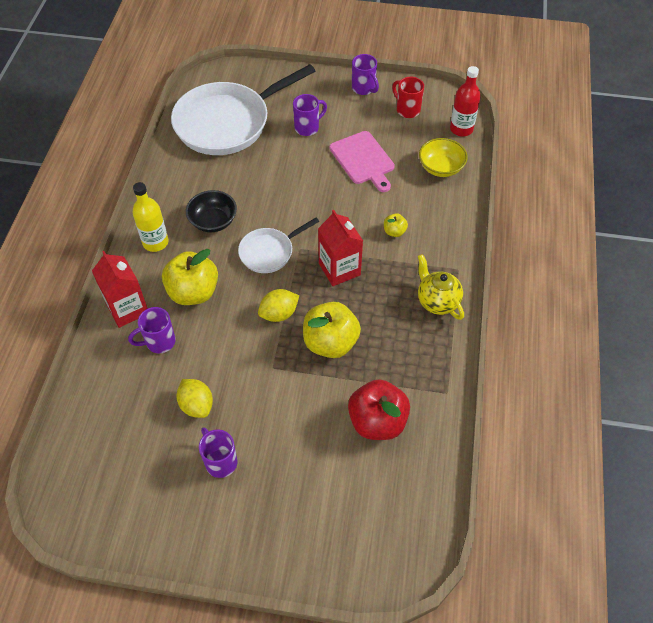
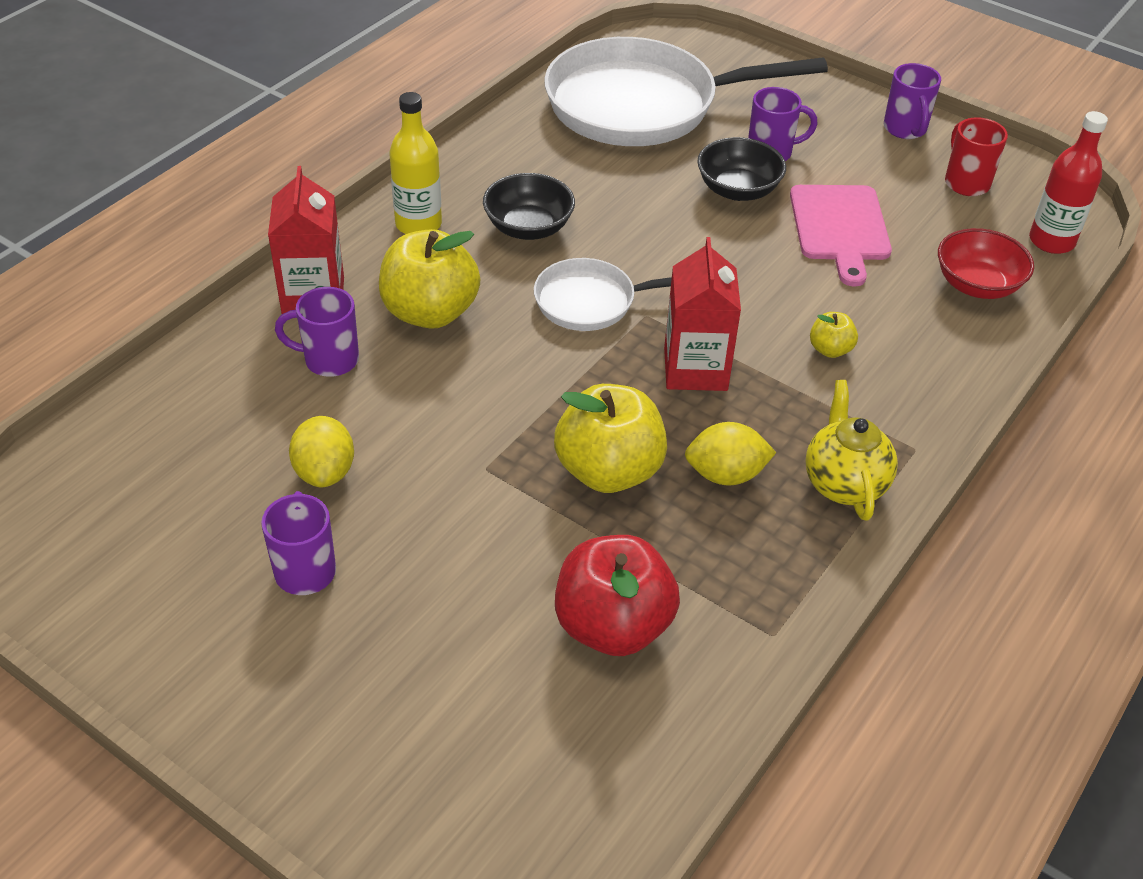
camera: 25 degrees right, 10 degrees down
yellow lemon [258,289,299,322] -> yellow lemon moved to [685,422,776,486]
yellow bowl [419,138,468,177] -> red bowl [938,228,1034,299]
none -> black bowl [697,137,786,201]

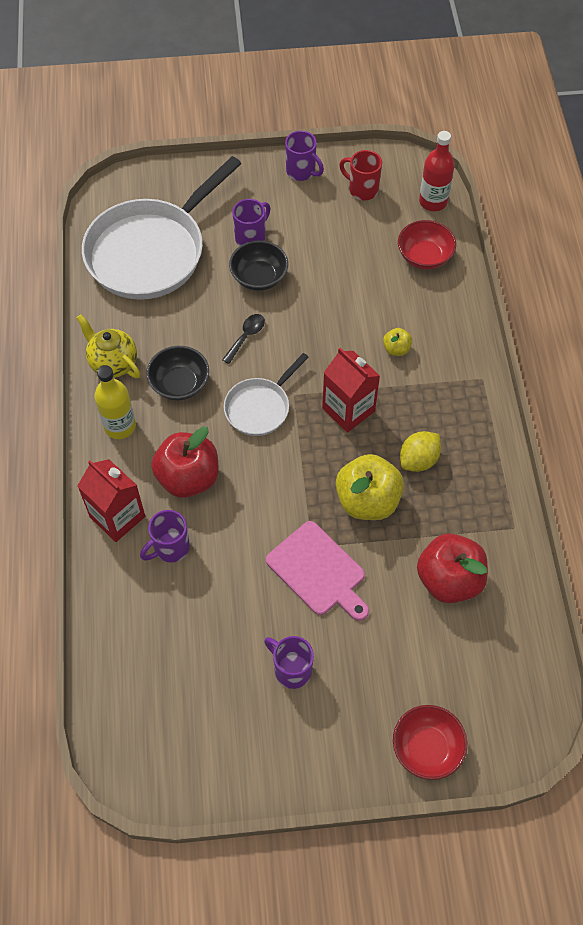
camera: 40 degrees left, 15 degrees up
yellow lemon [289,416,354,487] -> none
yellow apple [379,229,480,329] -> red apple [151,427,219,498]
pink cutting board [790,185,892,286] -> pink cutting board moved to [266,521,369,621]
yellow teapot [805,380,898,520] -> yellow teapot moved to [77,315,140,378]
none -> black spoon [222,314,265,364]
none -> red bowl [393,705,467,780]

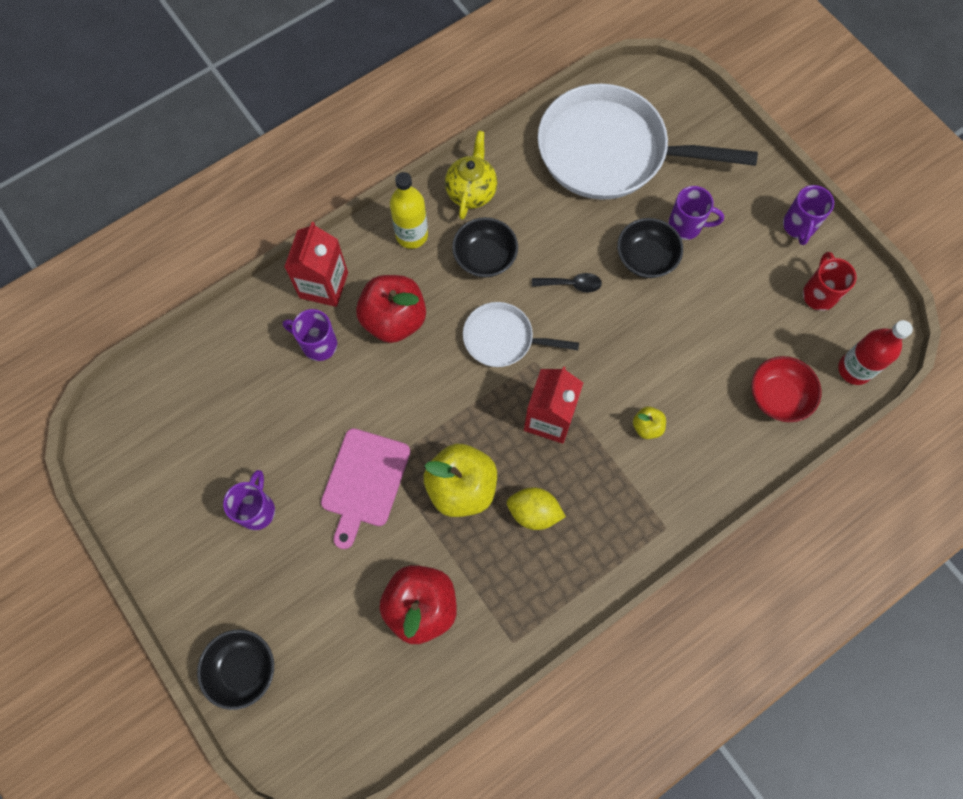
camera: 60 degrees right, 10 degrees up
red bowl [393,705,467,780] -> black bowl [197,629,274,710]

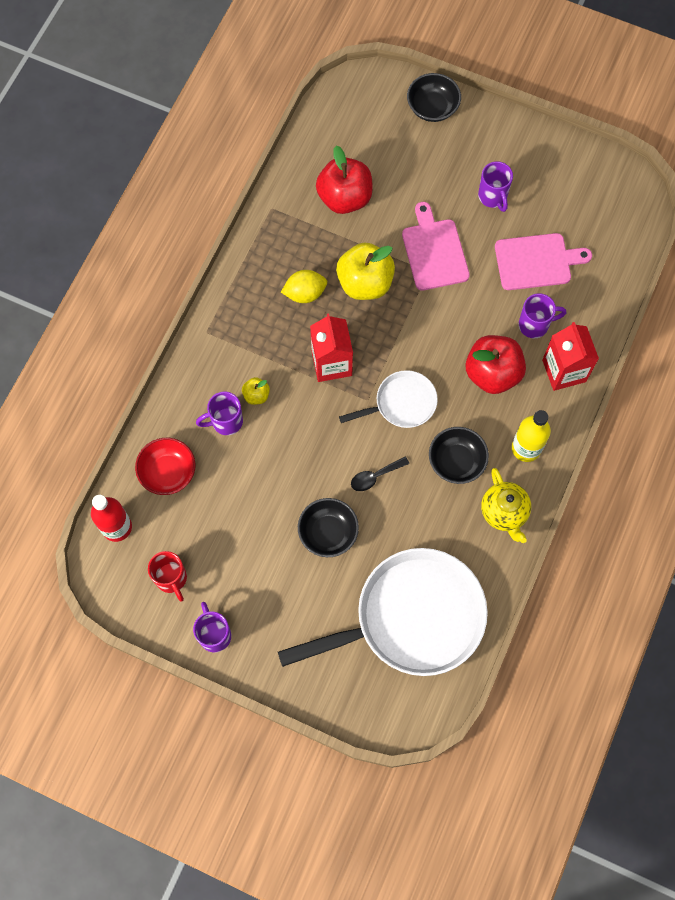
camera: 150 degrees right, 0 degrees up
purple mug [668,186,724,240] -> purple mug moved to [196,392,243,435]
none -> pink cutting board [495,233,592,290]

